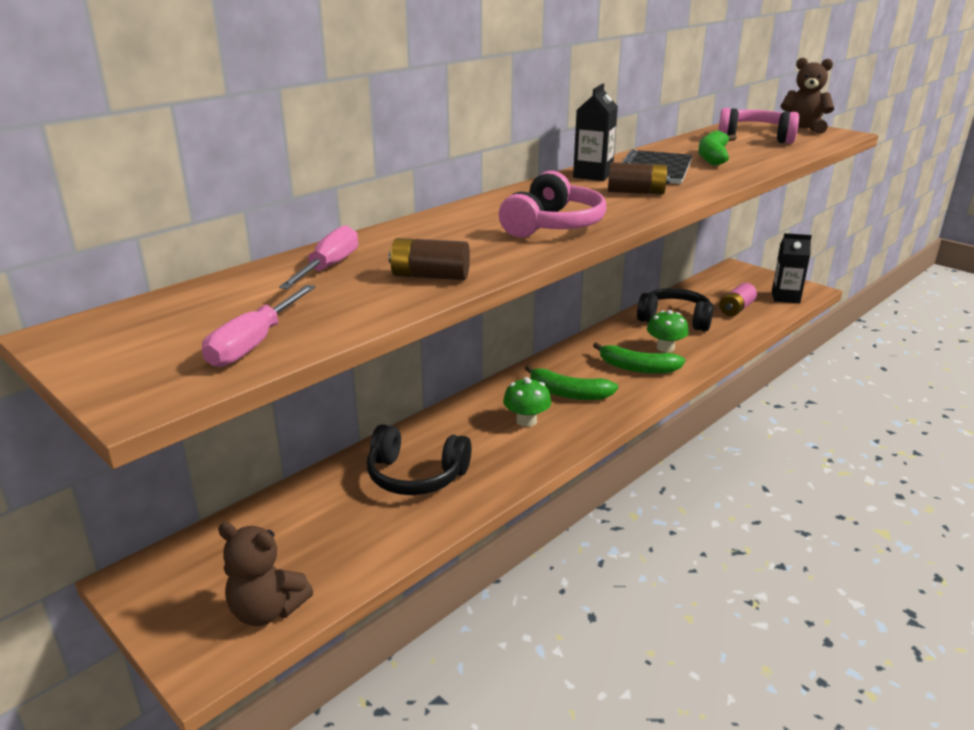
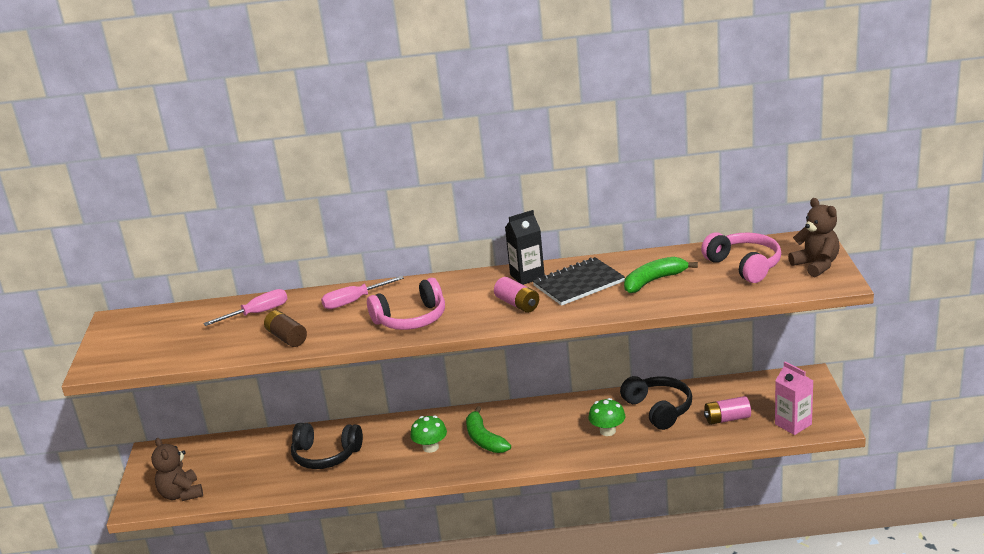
camera: 45 degrees right, 0 degrees up
pink screwdriver [202,285,315,367] -> pink screwdriver moved to [321,276,404,309]
black headphones [367,424,471,495] -> black headphones turned 45 degrees counterclockwise [291,423,363,469]
green banana [593,342,685,374] -> none
brown battery [608,162,670,194] -> pink battery [494,277,539,313]
black carton [772,233,812,304] -> pink carton [775,362,813,435]

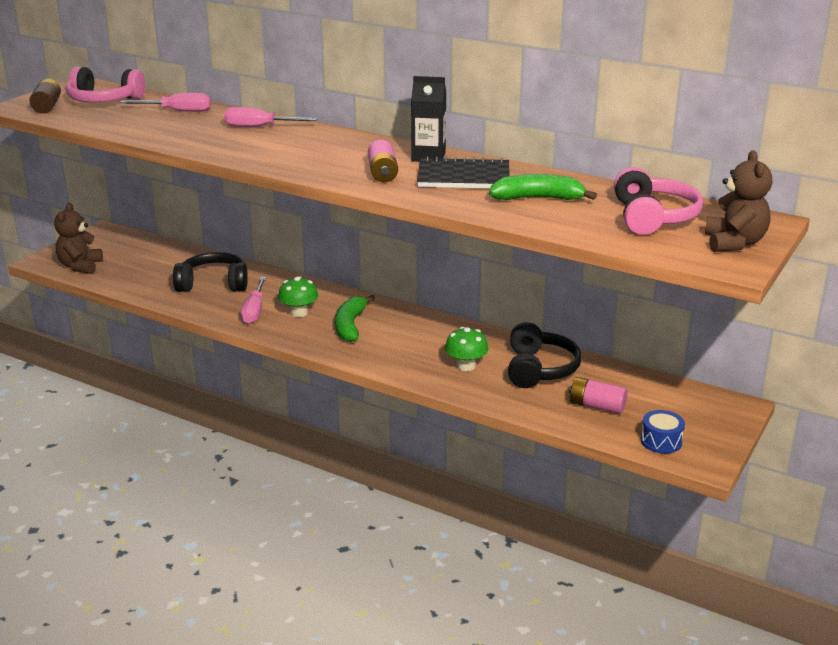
camera: 30 degrees right, 0 degrees up
brown battery [264,310,307,347] -> brown battery moved to [29,79,61,114]
black headphones [291,423,363,469] -> black headphones turned 135 degrees clockwise [173,252,248,292]
pink headphones [367,278,445,330] -> pink headphones moved to [66,67,145,102]
pink carton [775,362,813,435] -> blue drum [641,410,685,454]
none -> pink screwdriver [241,277,266,324]

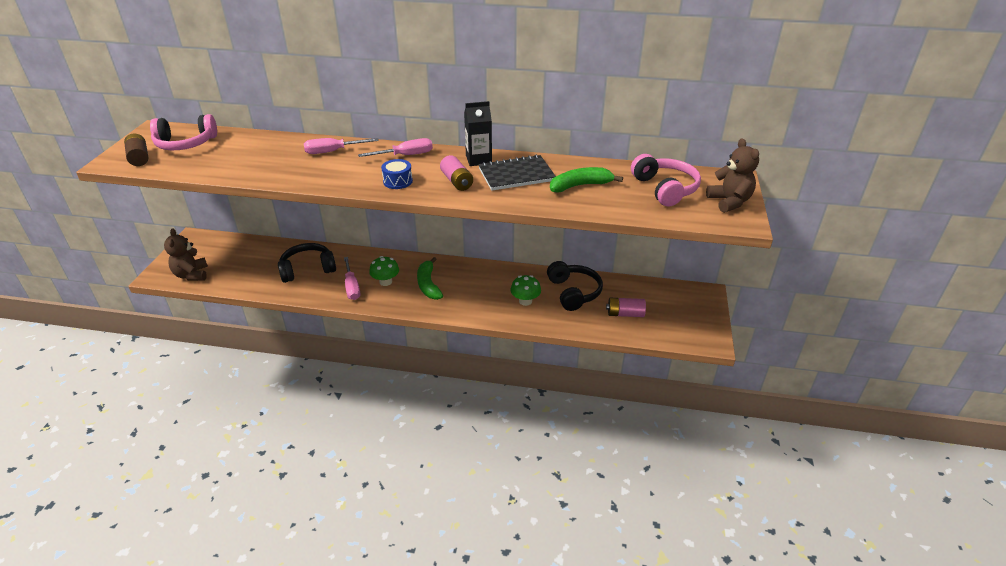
camera: 20 degrees left, 10 degrees up
pink screwdriver [120,93,211,112] -> pink screwdriver moved to [358,138,433,157]
blue drum [641,410,685,454] -> blue drum moved to [381,159,413,189]

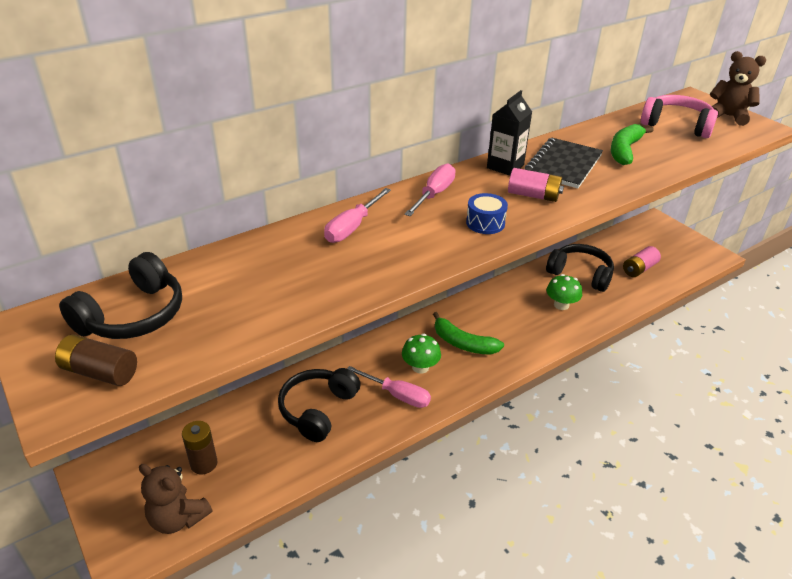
camera: 45 degrees left, 0 degrees up
pink headphones [150,114,217,150] -> black headphones [59,252,182,339]
none -> brown battery [182,421,218,474]

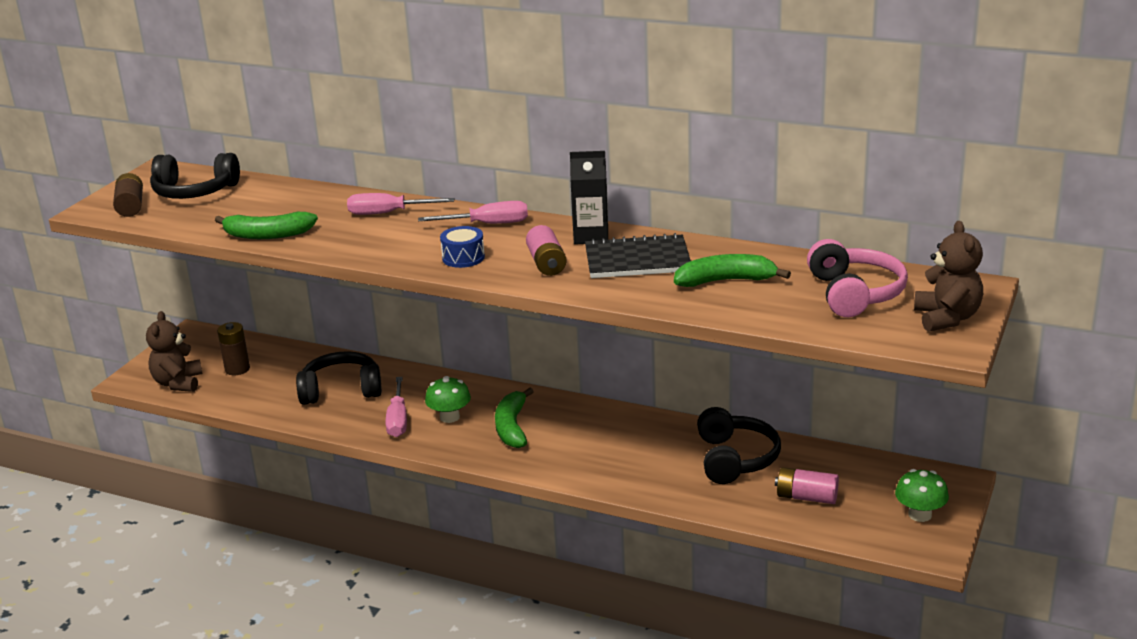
camera: 60 degrees right, 10 degrees down
green mushroom [546,274,582,310] -> green mushroom moved to [895,469,949,522]
none -> green banana [215,212,318,239]

